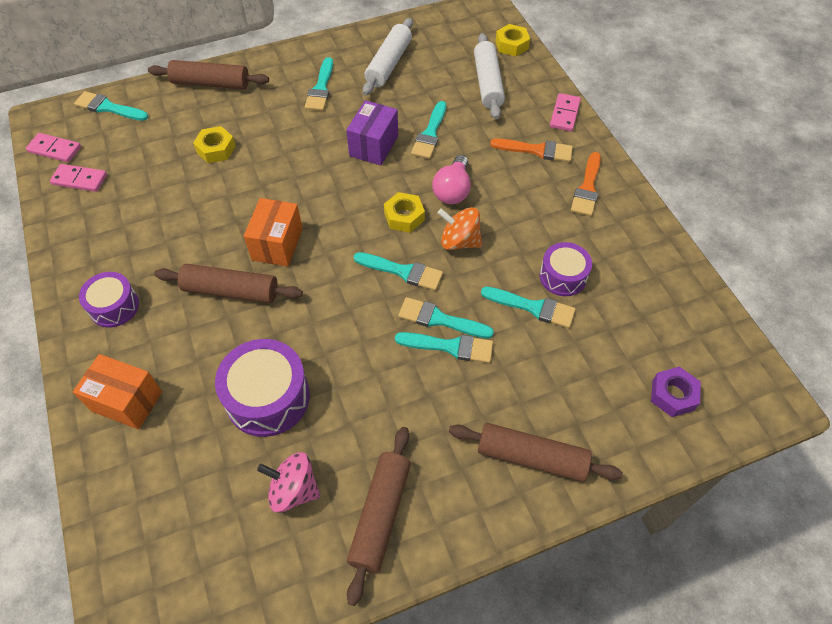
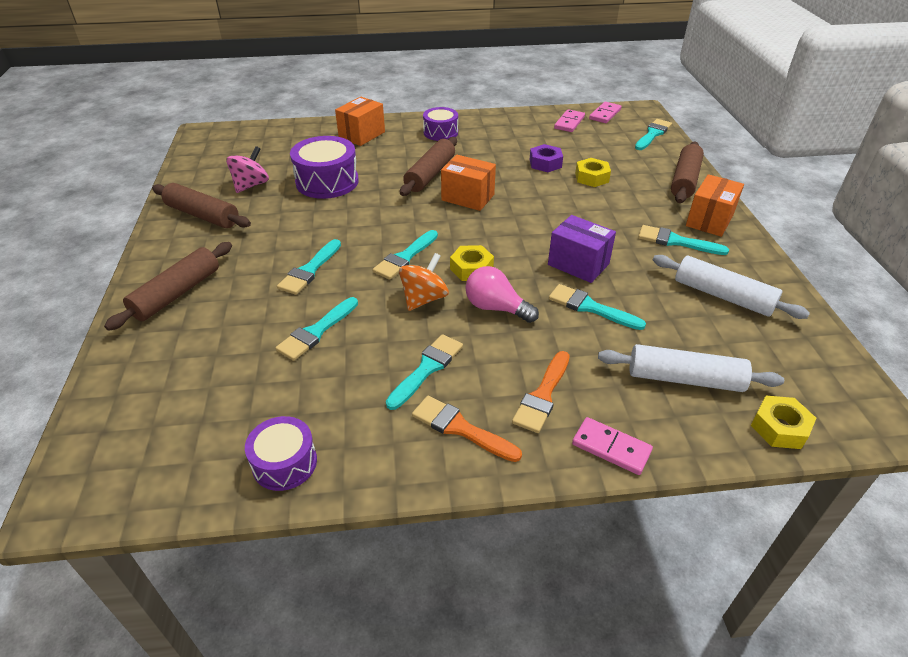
camera: 105 degrees right, 15 degrees down
turquoise brush [398,297,494,339] -> turquoise brush moved to [386,334,463,410]
purple drum [539,242,592,296] -> purple drum moved to [245,416,317,491]
purple nut [651,366,701,417] -> purple nut moved to [530,144,563,172]
none -> orange box [686,174,744,237]

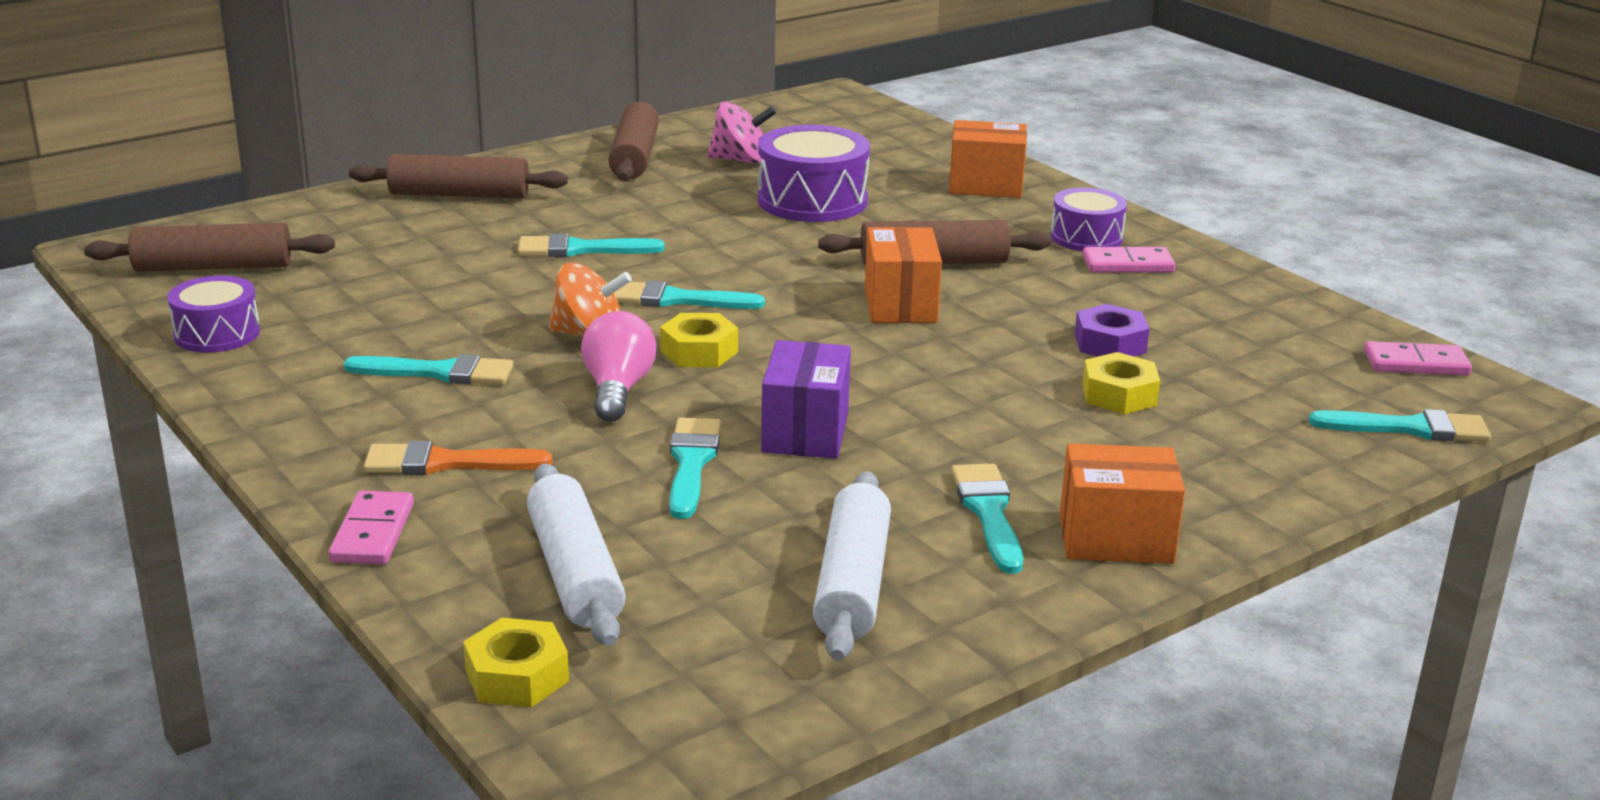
camera: 60 degrees right, 15 degrees down
turquoise brush [275,297,358,361] -> none
orange brush [412,396,522,462] -> none
pink domino [554,109,585,132] -> pink domino moved to [1082,247,1176,273]
brown rolling pin [671,142,704,203] -> brown rolling pin moved to [84,223,335,272]

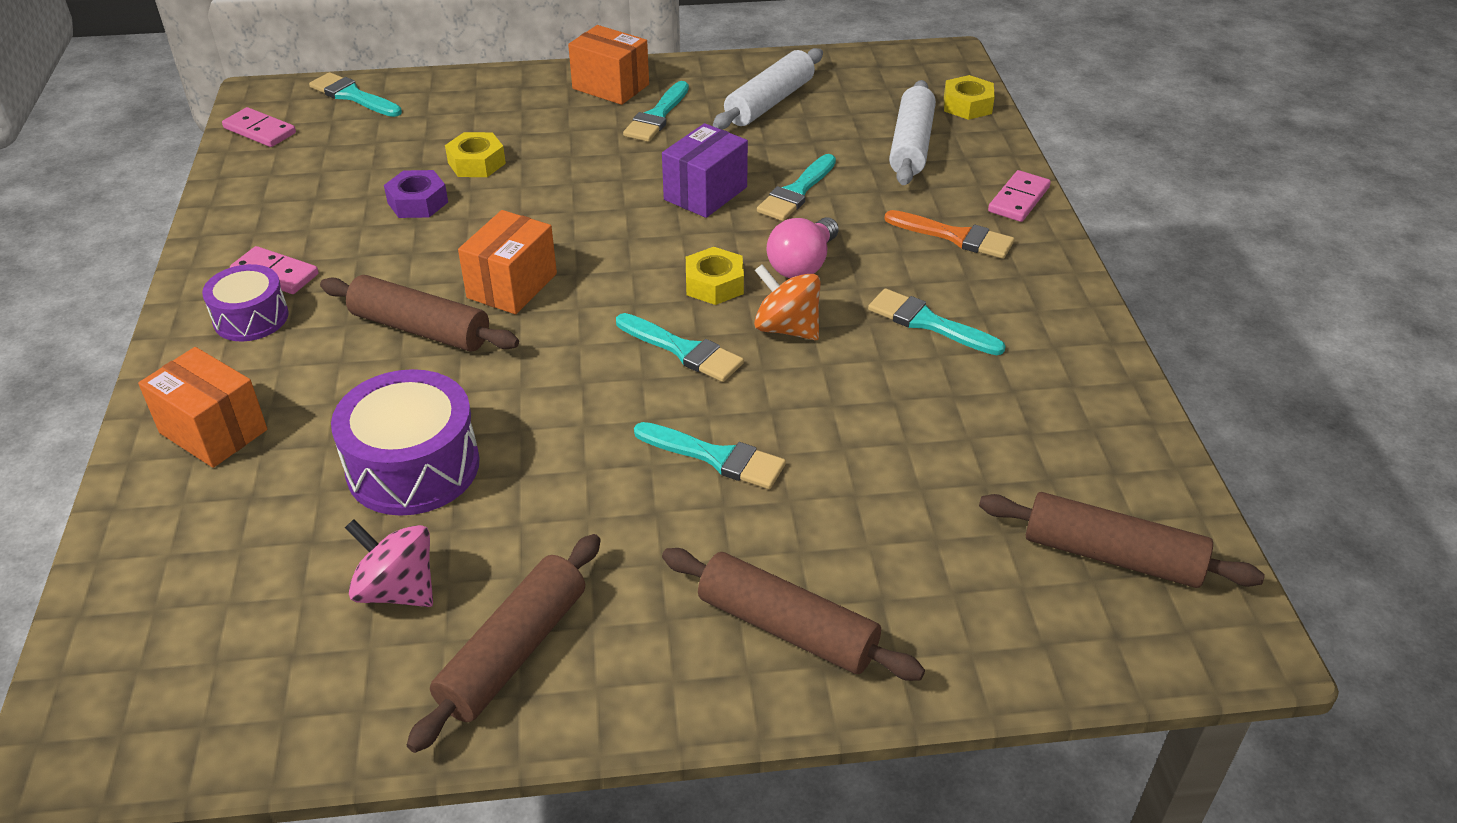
camera: 150 degrees left, 15 degrees up
purple drum [167,275,260,353] -> none

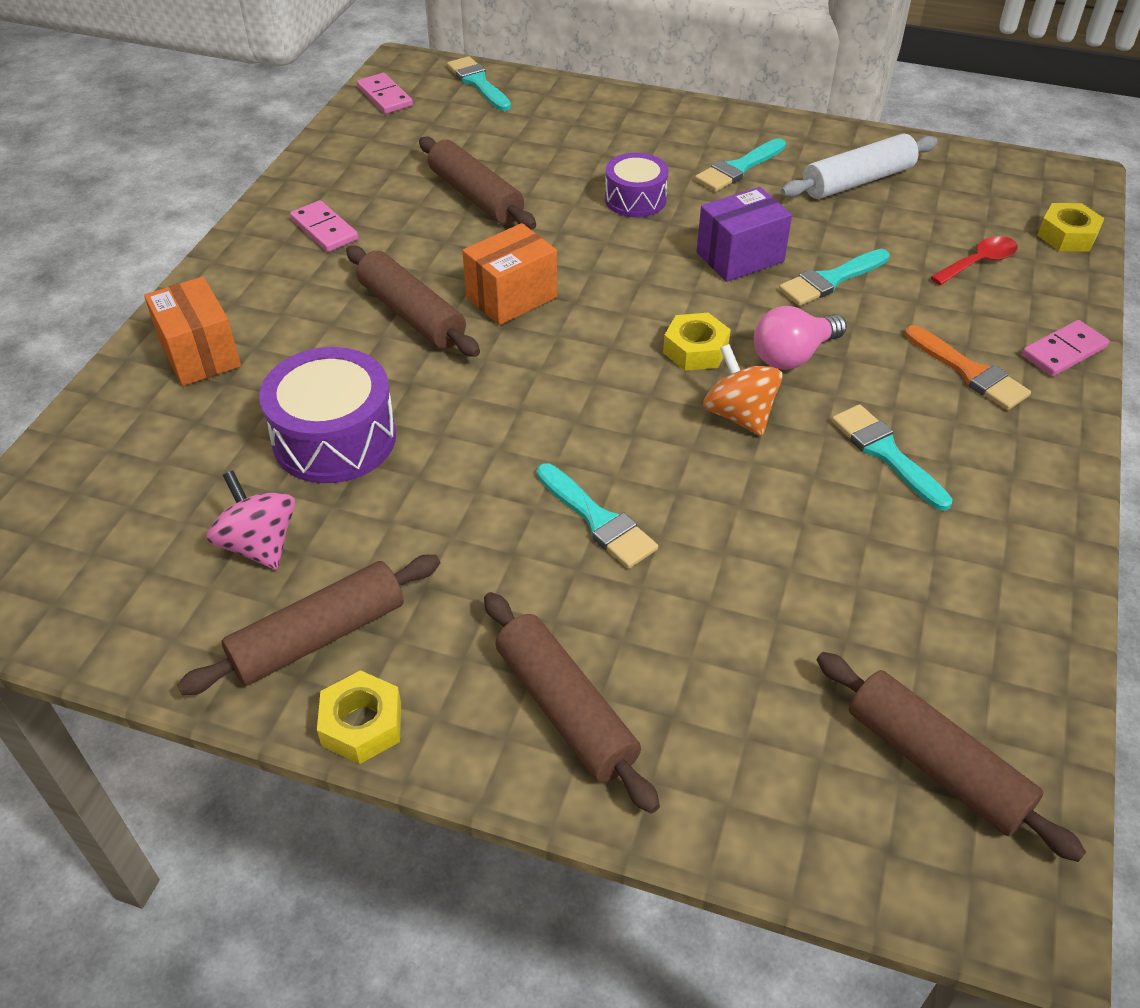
camera: 25 degrees right, 5 degrees up
purple drum [202,264,289,341] -> purple drum moved to [605,152,669,217]
purple nut [384,170,448,218] -> brown rolling pin [419,137,536,229]
yellow nut [445,132,506,177] -> yellow nut moved to [317,670,401,764]
orange box [568,25,649,105] -> none
turquoise brush [616,313,744,382] -> none
white rolling pin [889,80,936,185] -> red spoon [931,236,1018,285]

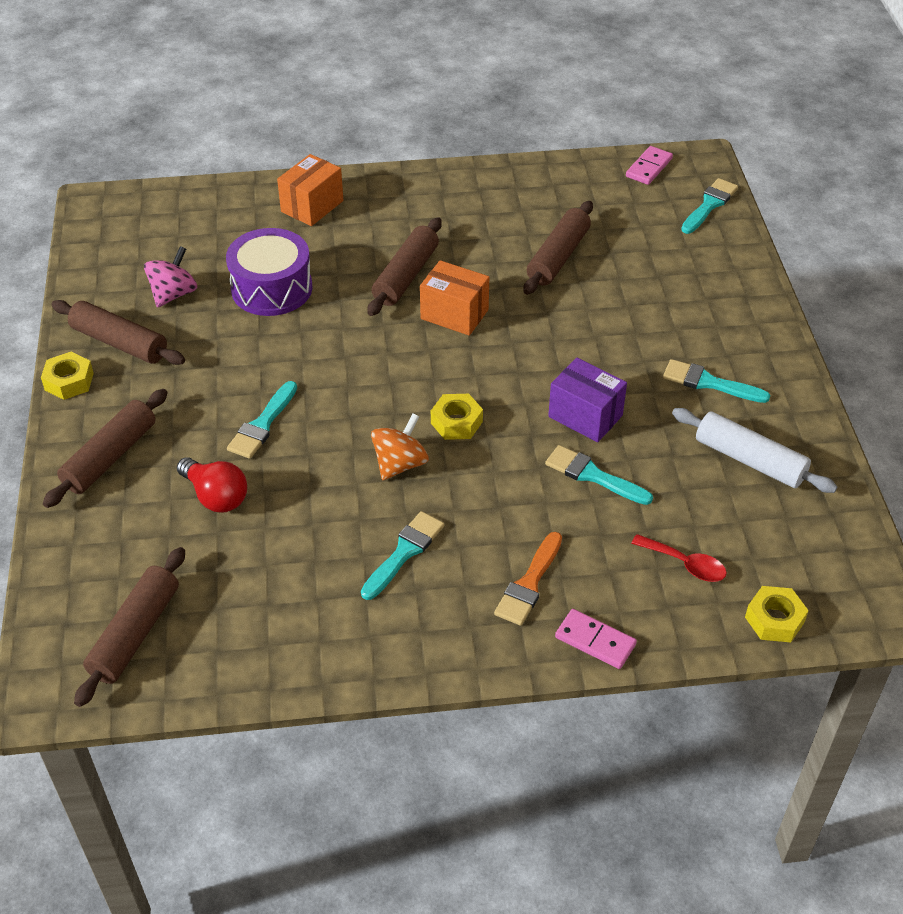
camera: 65 degrees right, 0 degrees up
pink domino [290,200,358,252] -> none
purple drum [605,152,669,217] -> none
pink light bulb [754,306,847,370] -> none
none -> red light bulb [177,457,247,513]

